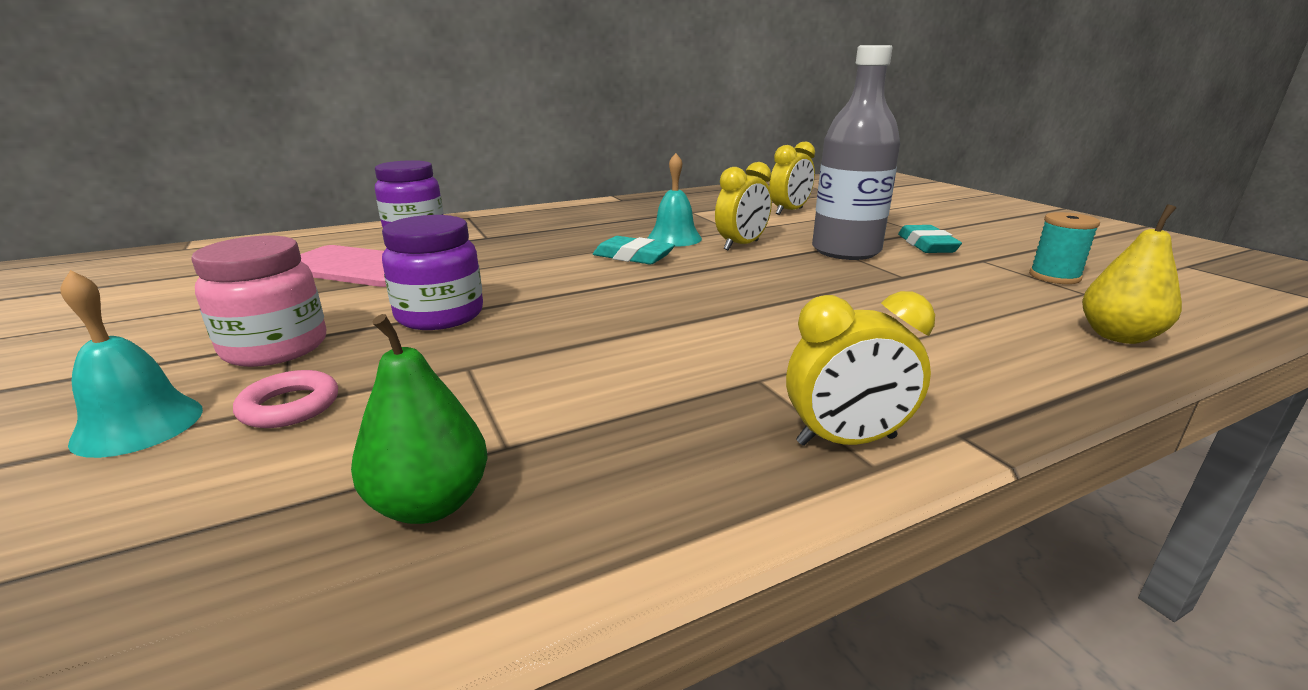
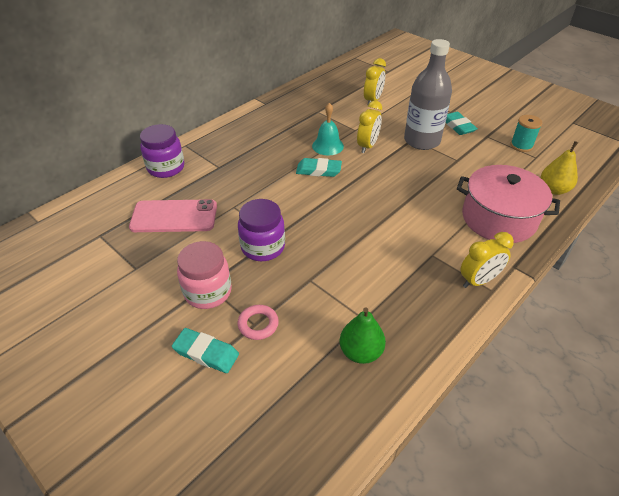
camera: 20 degrees left, 20 degrees up
turquoise bell [61,270,203,458] -> turquoise eraser [172,328,239,373]
none -> pink pot [457,165,560,243]

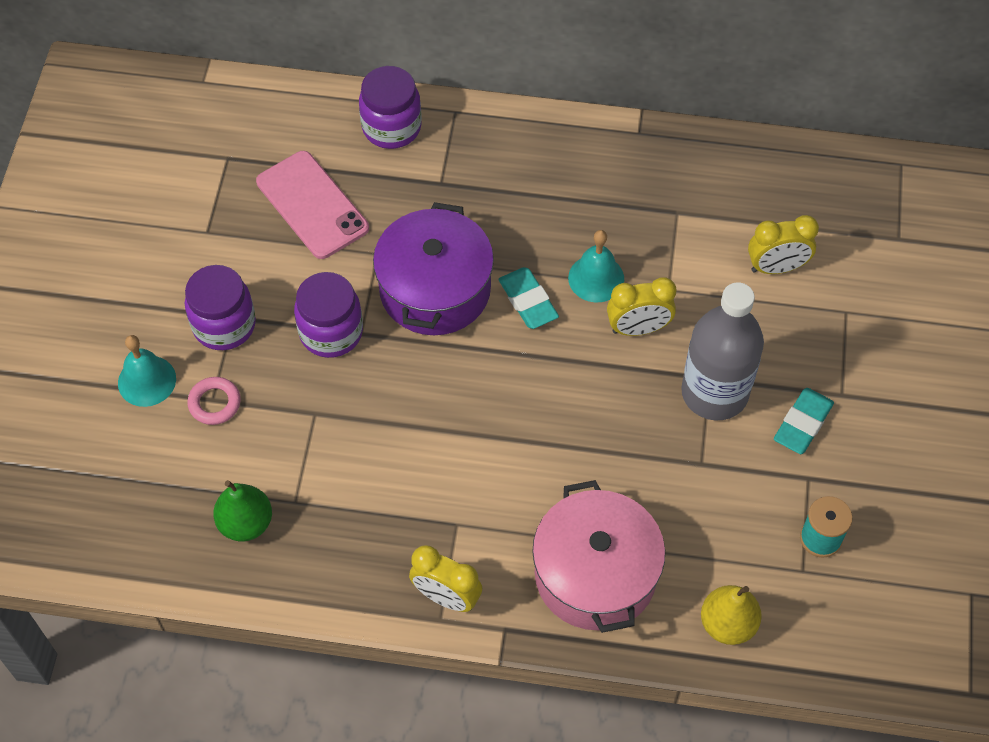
camera: 55 degrees right, 15 degrees up
turquoise eraser [172,328,239,373] -> turquoise bell [118,335,176,407]
pink jar [177,241,232,309] -> purple jar [185,265,256,350]
none -> purple pot [373,202,494,335]

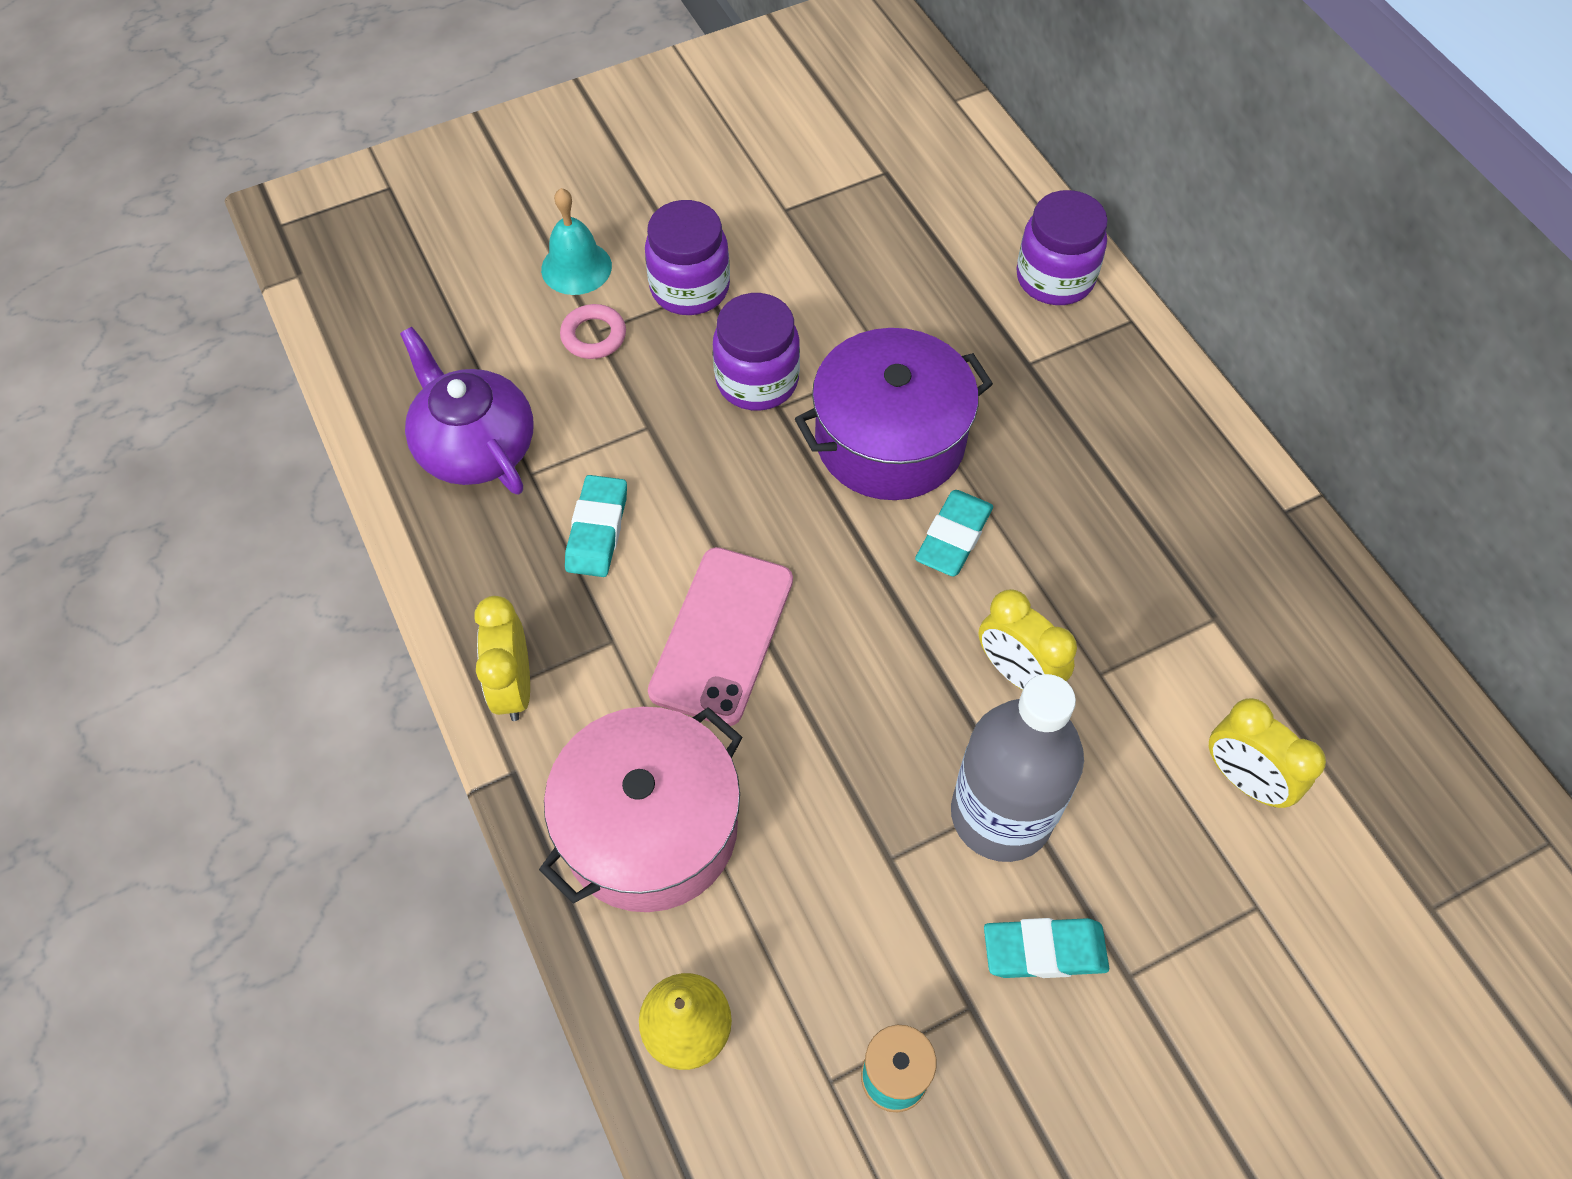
camera: 55 degrees right, 0 degrees up
green pear [213,480,272,541] -> purple teapot [400,327,533,494]
pink phone [256,151,369,259] -> pink phone moved to [648,547,793,726]
turquoise bell [568,230,624,302] -> none
none -> turquoise eraser [565,475,627,577]

